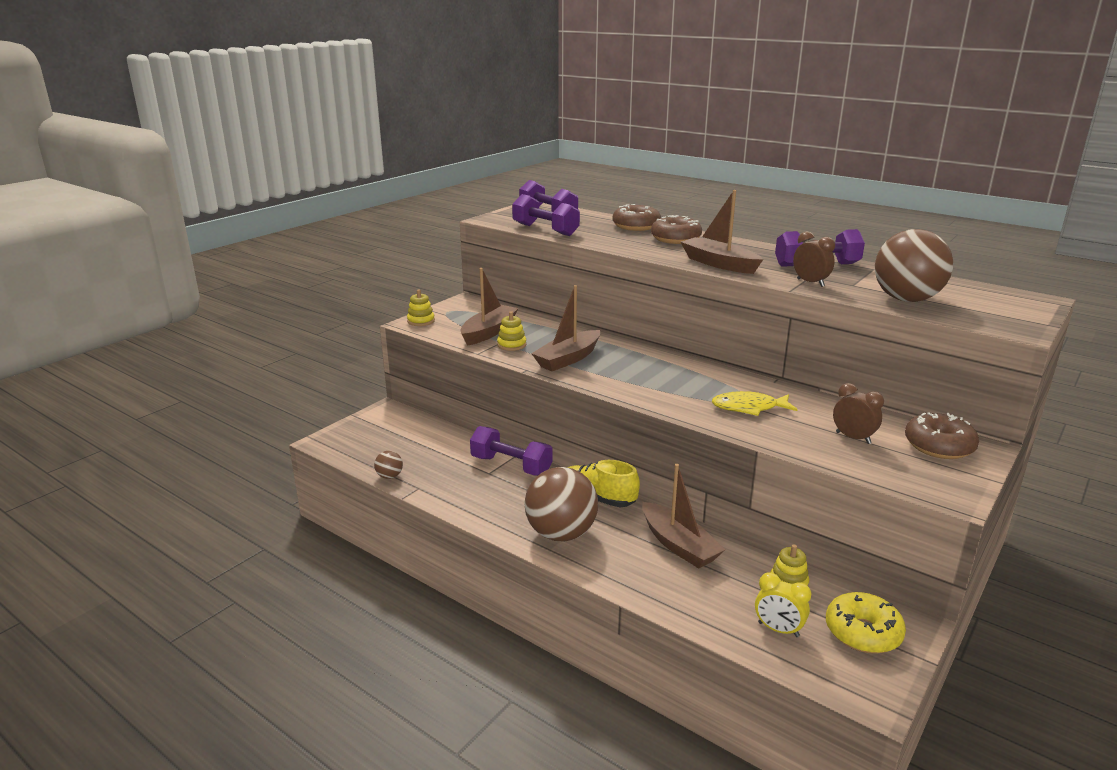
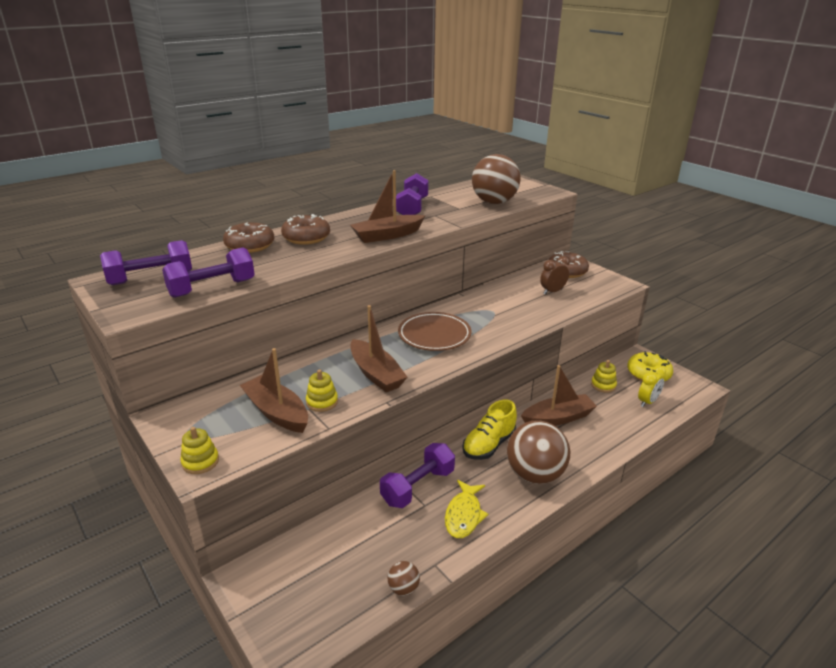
camera: 75 degrees left, 5 degrees up
yellow fish [712,391,798,416] -> yellow fish moved to [445,480,488,538]
brown clock [793,231,835,287] -> none
none -> brown plate [398,312,471,351]

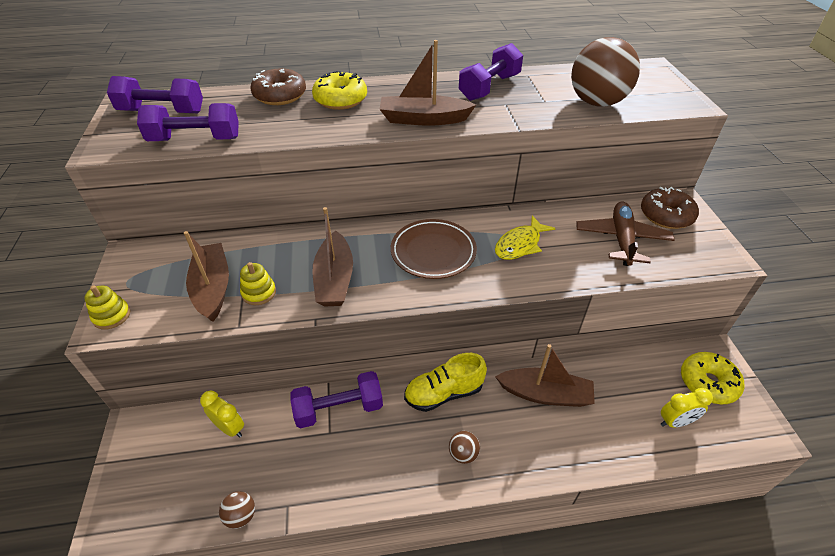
camera: 30 degrees right, 15 degrees up
brown donut [281,214,330,245] -> yellow donut [312,71,367,110]
yellow fish [445,480,488,538] -> yellow fish moved to [495,215,555,260]
brown ball [507,420,570,484] -> brown ball [449,431,480,464], size x0.43
brown clock [540,256,569,295] -> brown plane [576,202,675,266]
yellow stacking toy [591,360,617,393] -> none
none -> yellow clock [200,391,244,438]

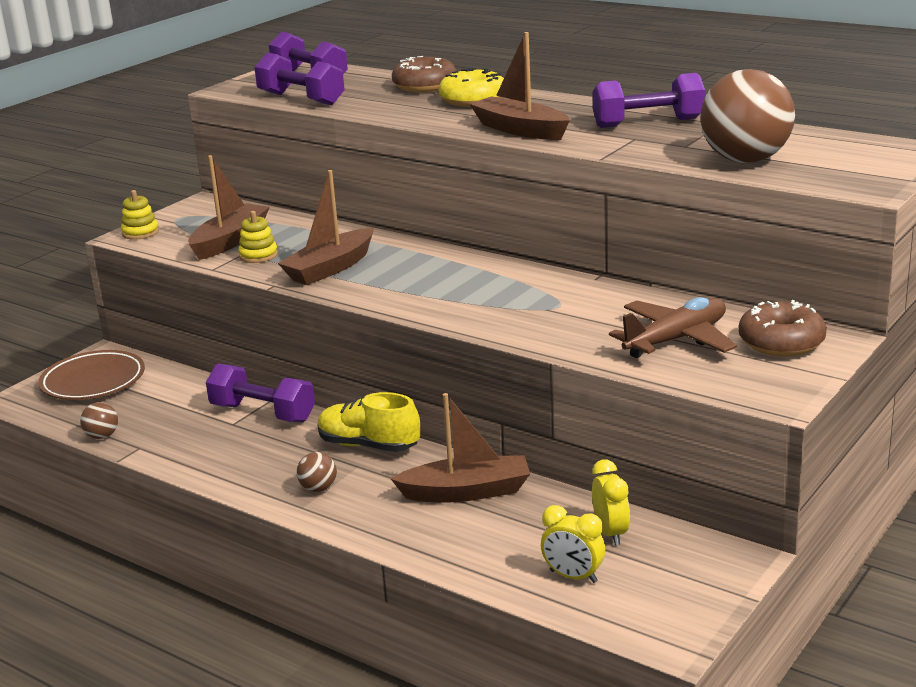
camera: 45 degrees right, 20 degrees down
yellow clock [200,391,244,438] -> yellow clock moved to [592,459,630,545]
brown plate [391,219,477,279] -> brown plate moved to [38,350,145,400]
yellow fish [495,215,555,260] -> none
brown boat [495,344,595,407] -> brown boat turned 60 degrees counterclockwise [391,393,530,502]
yellow donut [681,352,744,404] -> none

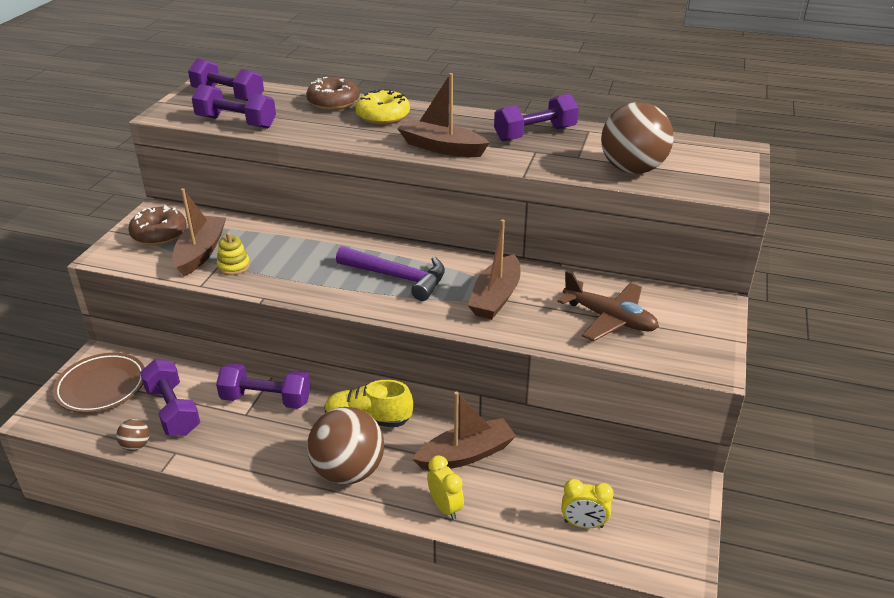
camera: 20 degrees left, 10 degrees up
yellow stacking toy [121,190,159,240] -> none
brown boat [278,170,374,285] -> brown boat moved to [468,219,520,320]
brown ball [297,452,337,492] -> brown ball [307,407,384,484], size x2.33
yellow clock [592,459,630,545] -> yellow clock moved to [427,455,464,520]
brown plane [609,297,737,358] -> brown plane turned 90 degrees clockwise [557,271,659,341]
brown donut [738,300,827,357] -> brown donut moved to [128,205,187,245]
none -> purple dumbbell [140,359,200,436]
none -> purple hammer [336,246,445,301]

